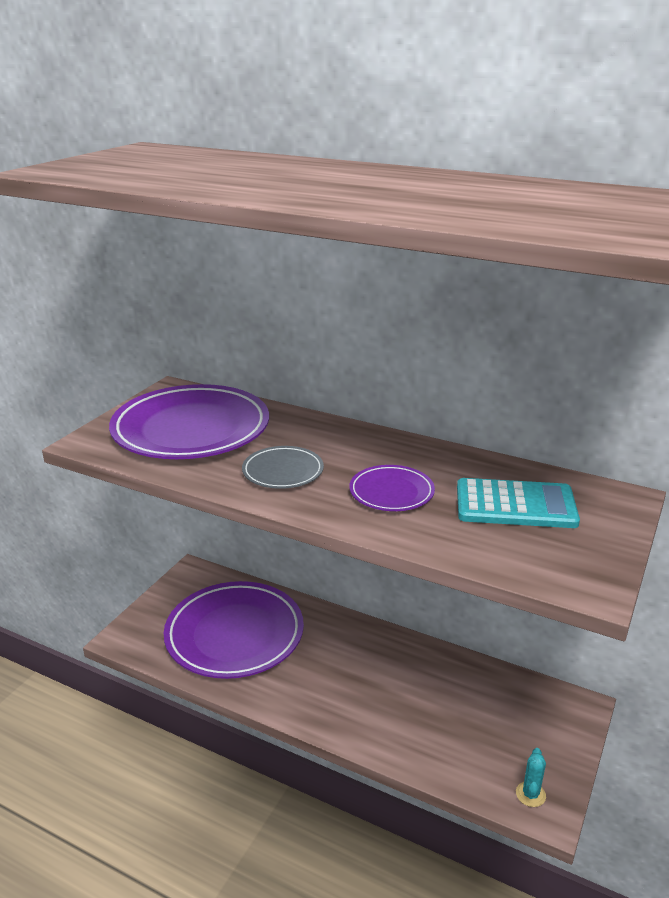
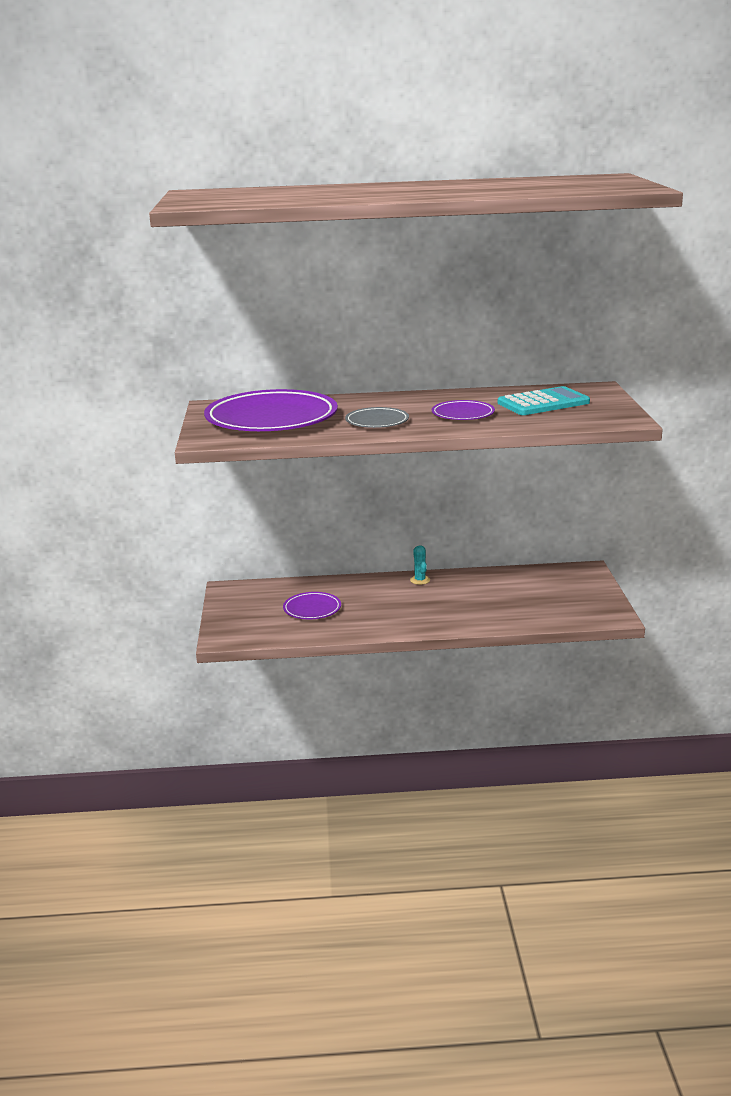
camera: 30 degrees left, 5 degrees down
purple plate [164,581,304,679] -> purple plate [283,592,341,619], size x0.47
turquoise cactus [516,748,546,807] -> turquoise cactus moved to [410,545,430,585]

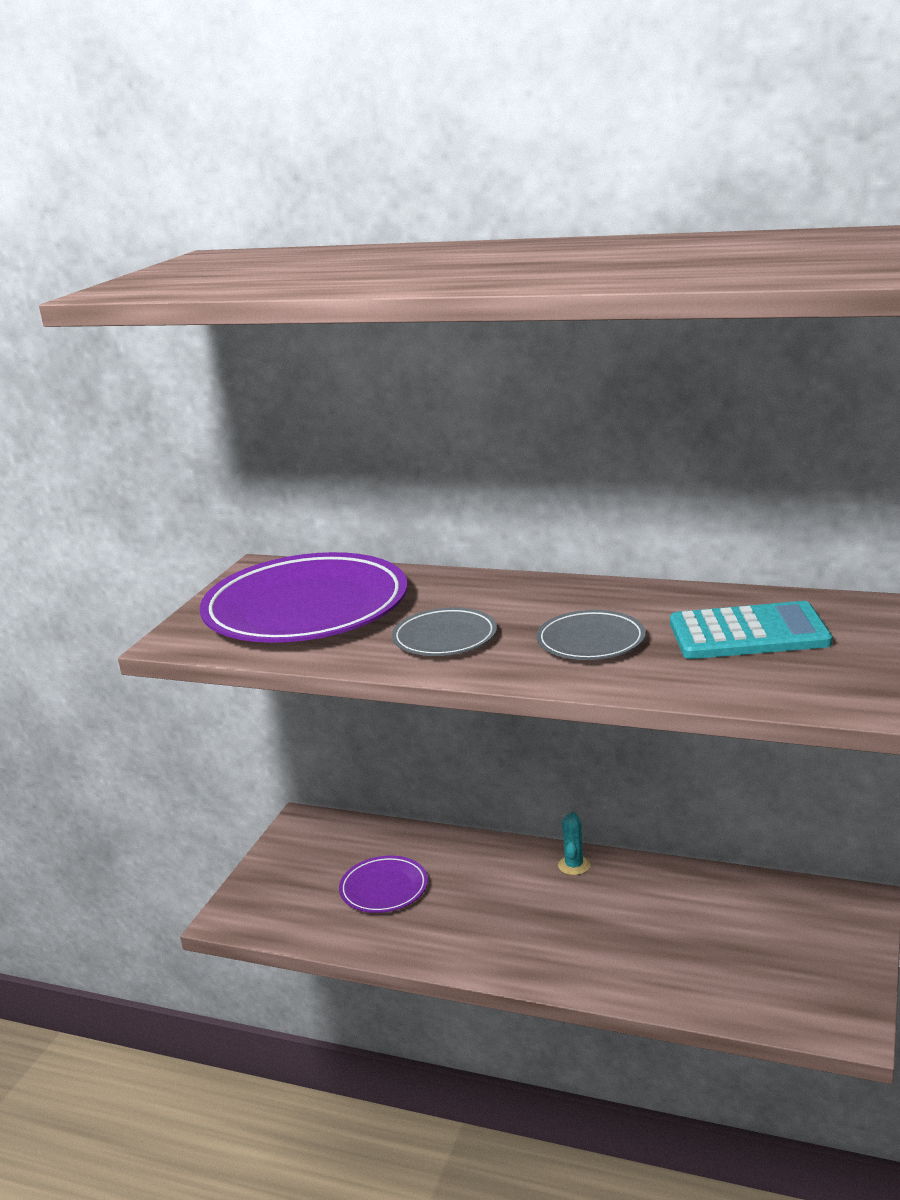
camera: 25 degrees right, 0 degrees up
purple plate [432,400,495,420] -> grey plate [537,610,646,660]

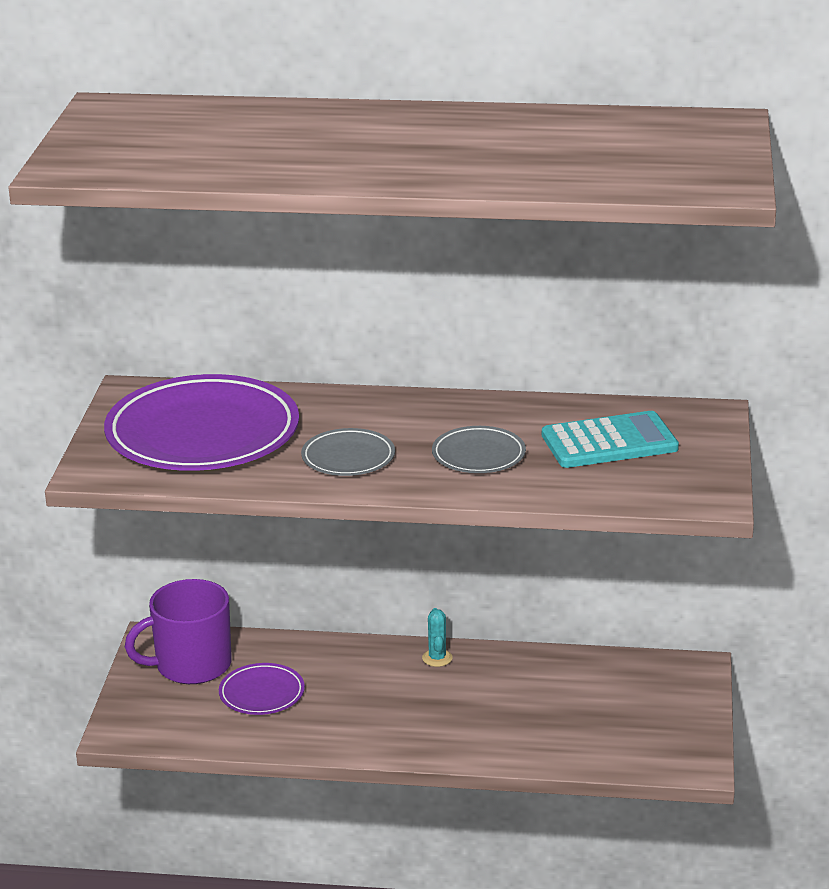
camera: 15 degrees left, 5 degrees up
none -> purple mug [125,579,232,684]

